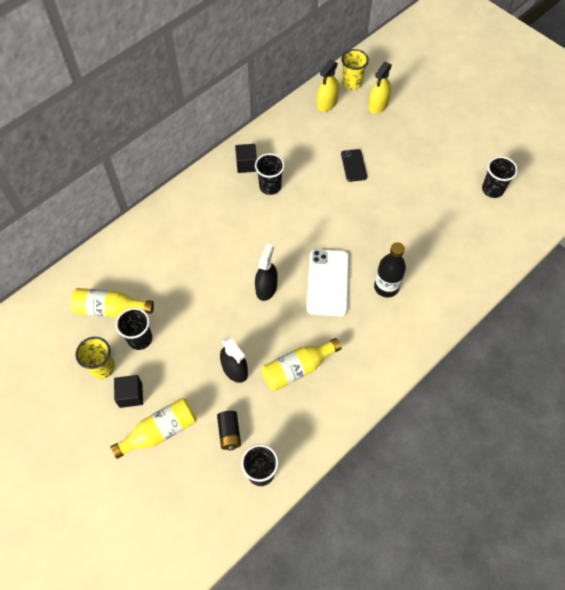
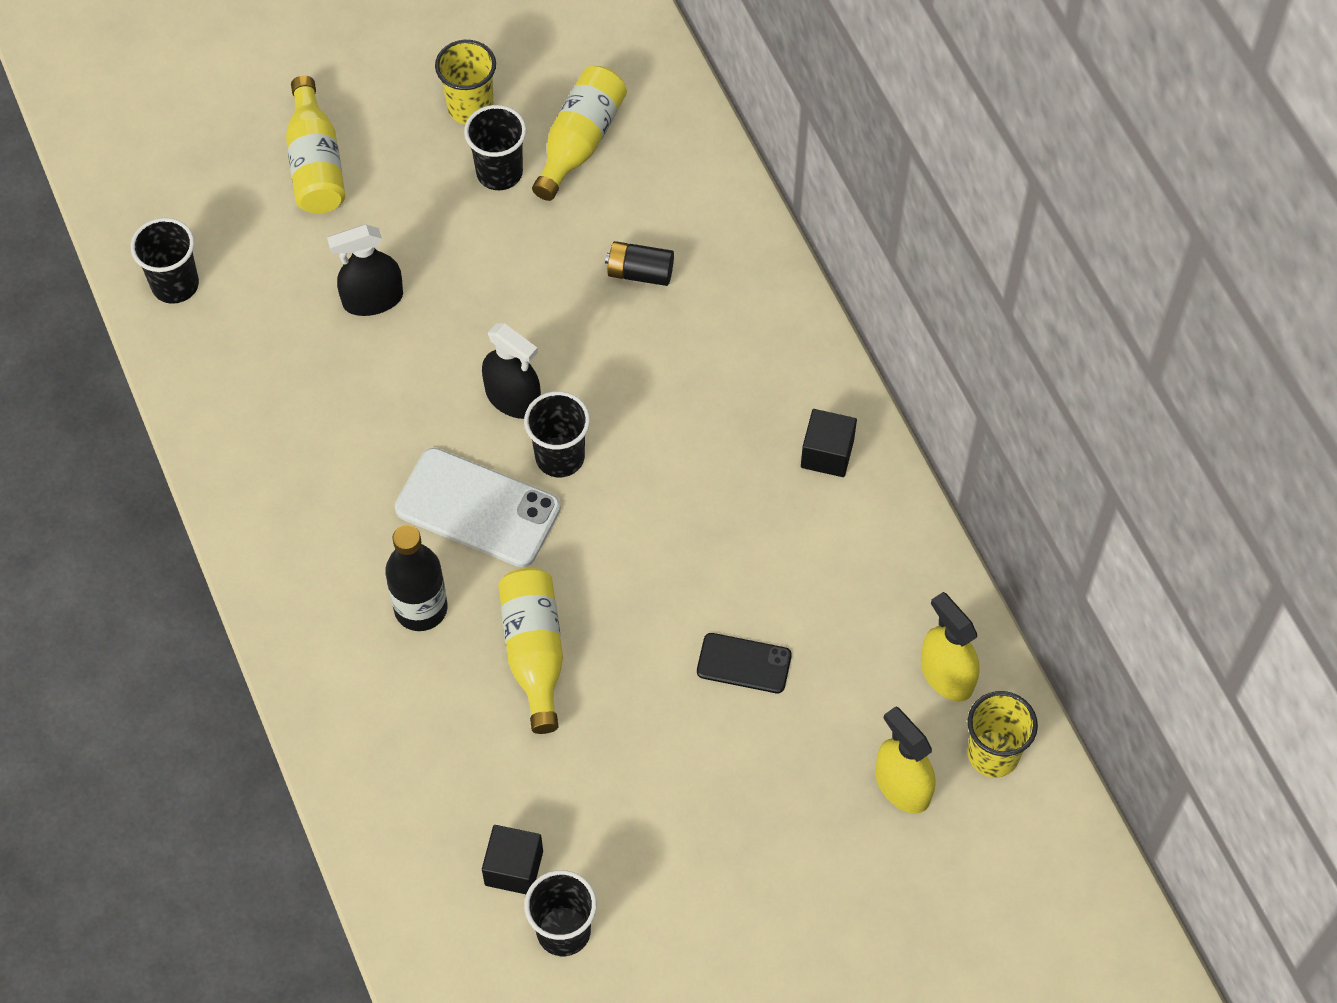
camera: 110 degrees right, 0 degrees up
black cube [114,375,143,408] -> black cube moved to [482,825,543,894]
black battery [217,411,241,451] -> black battery moved to [605,241,674,286]
black cup [255,153,285,195] -> black cup moved to [524,391,590,477]
yellow bottle [262,338,342,391] -> yellow bottle moved to [498,568,563,734]

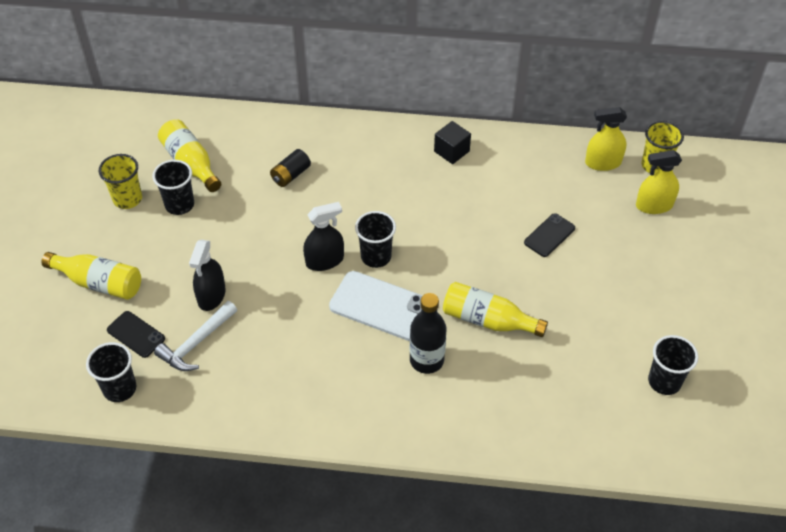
camera: 60 degrees left, 10 degrees down
white phone [395,448,561,567] -> white phone turned 60 degrees clockwise [329,271,423,341]
black cube [482,825,543,894] -> none
none -> black phone [107,311,165,358]
none -> white hammer [154,301,237,371]

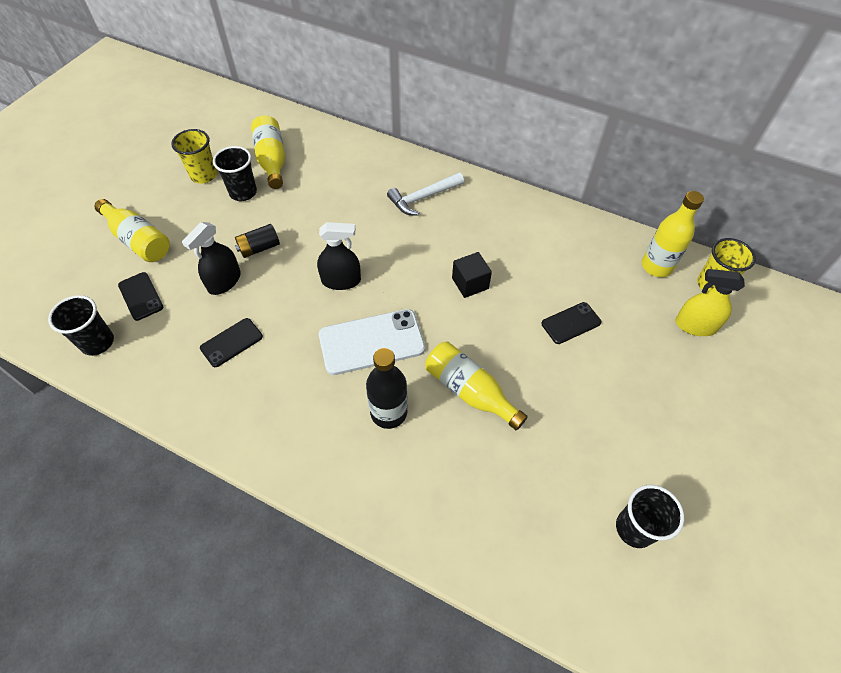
camera: 20 degrees right, 5 degrees up
white hammer [154,301,237,371] -> white hammer moved to [387,172,464,216]
black battery [270,149,311,187] -> black battery moved to [235,224,280,258]
white phone [329,271,423,341] -> white phone turned 60 degrees counterclockwise [319,309,425,375]
black cup [355,211,396,268] -> none
black cube [434,121,471,164] -> black cube moved to [452,252,492,298]
yellow spray bottle [585,107,627,171] -> yellow bottle [642,191,704,277]
none -> black phone [200,318,263,367]

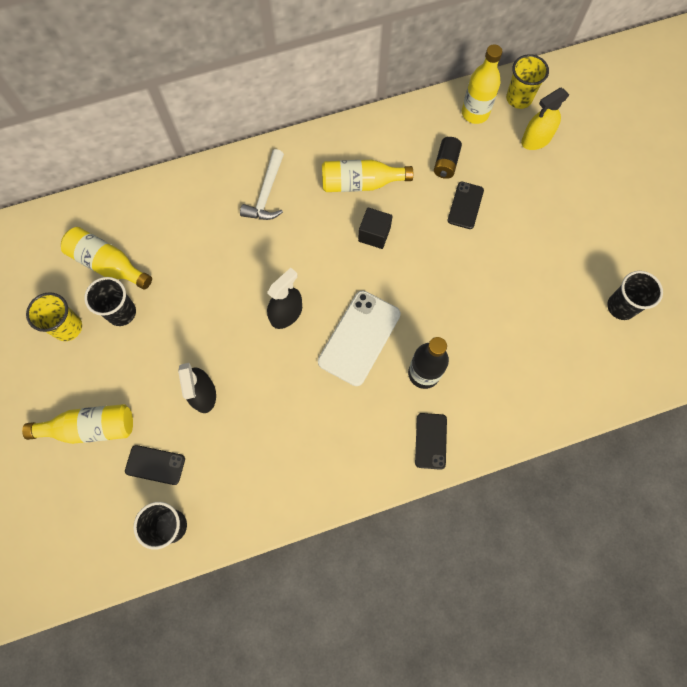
camera: 45 degrees left, 15 degrees up
black phone [200,318,263,367] -> black phone moved to [415,413,447,470]
black battery [235,224,280,258] -> black battery moved to [434,137,462,179]
yellow bottle [425,342,528,430] -> yellow bottle moved to [322,160,413,192]

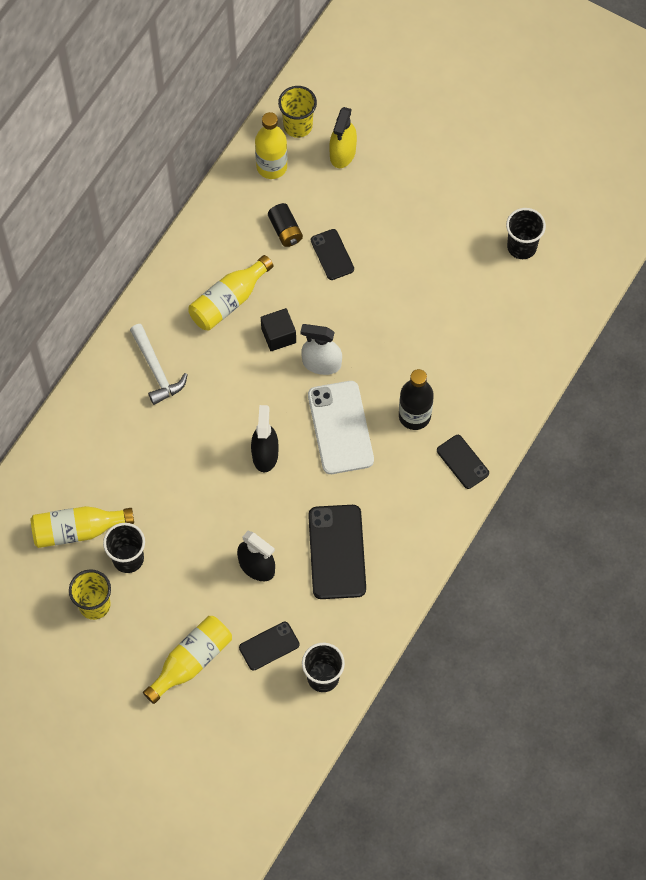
camera: 40 degrees left, 5 degrees down
none -> white spray bottle [300,324,342,375]
none -> black phone [308,505,366,599]

